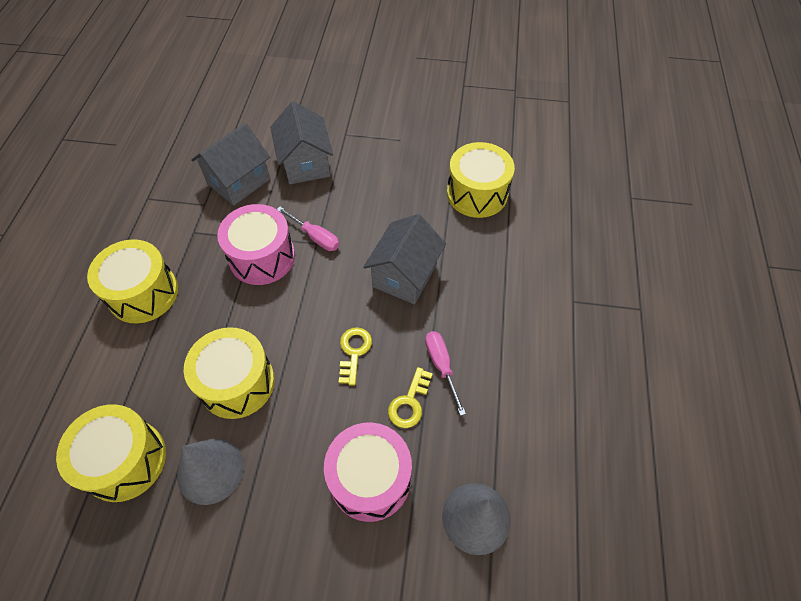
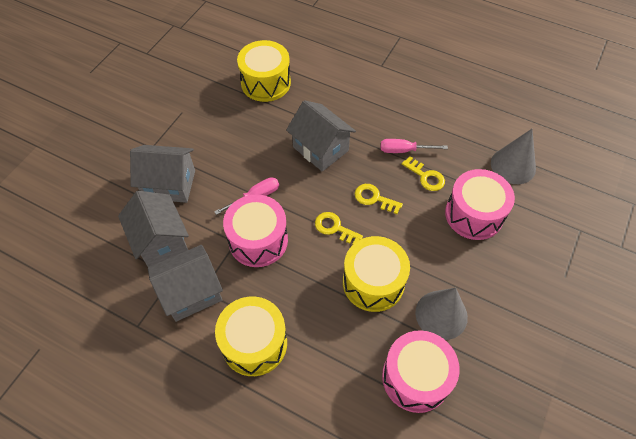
camera: 70 degrees left, 0 degrees up
yellow drum [56,404,166,502] -> pink drum [382,330,460,413]
none -> grey house [148,245,223,322]
none -> yellow key [315,212,363,245]

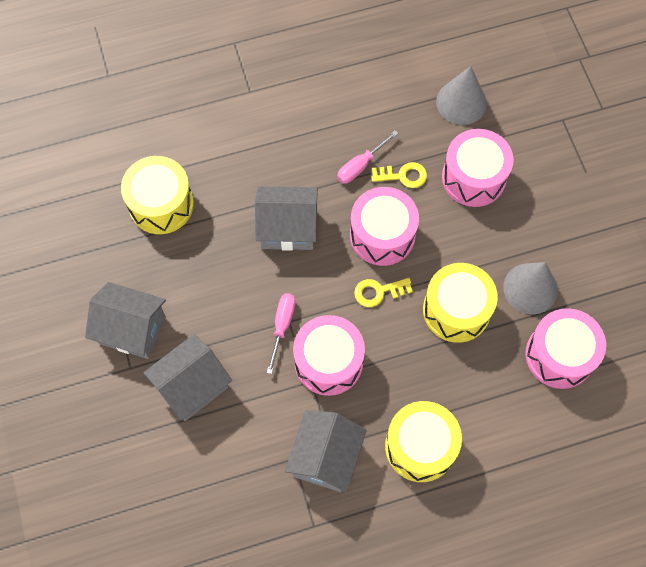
camera: 45 degrees left, 10 degrees up
grey house [118,191,189,267] -> grey house moved to [85,282,166,359]
yellow key [355,184,403,214] -> pink drum [350,187,419,266]

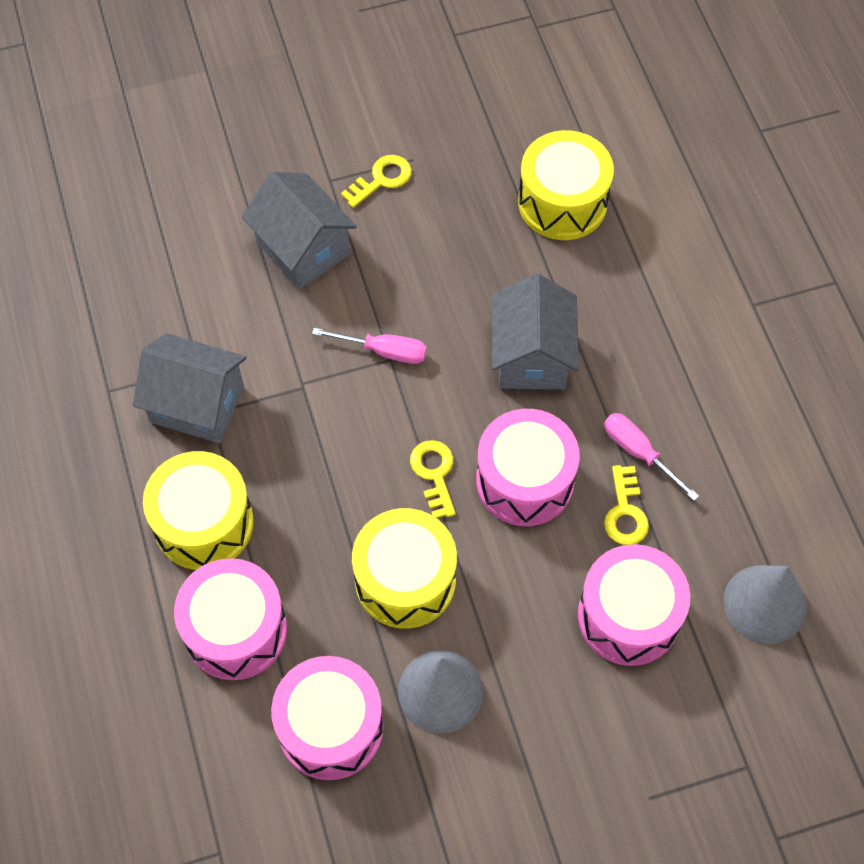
camera: 90 degrees right, 5 degrees down
grey house [85,282,166,359] -> yellow key [341,155,412,208]
pink drum [293,315,365,396] -> pink drum moved to [174,558,287,680]

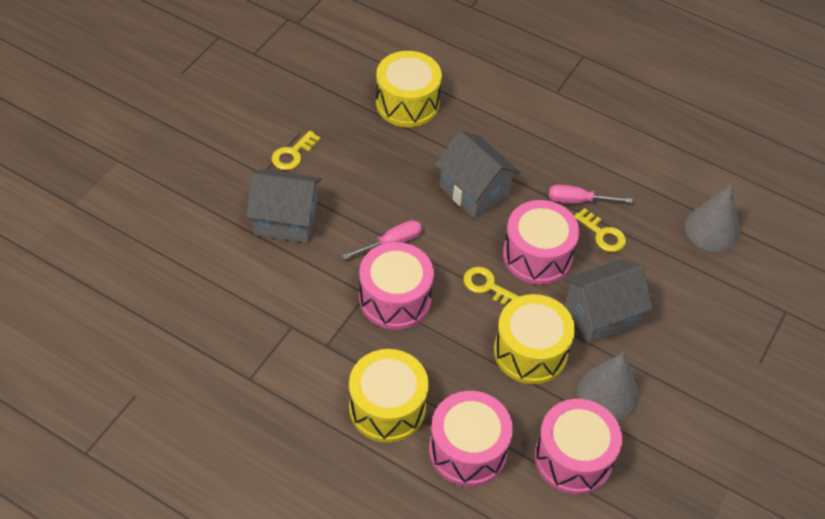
camera: 45 degrees left, 10 degrees down
grey house [133,333,246,443] -> grey house moved to [564,259,653,344]
yellow key [341,155,412,208] -> yellow key turned 150 degrees counterclockwise [272,130,321,170]
pink drum [578,544,690,666] -> pink drum moved to [359,242,434,330]

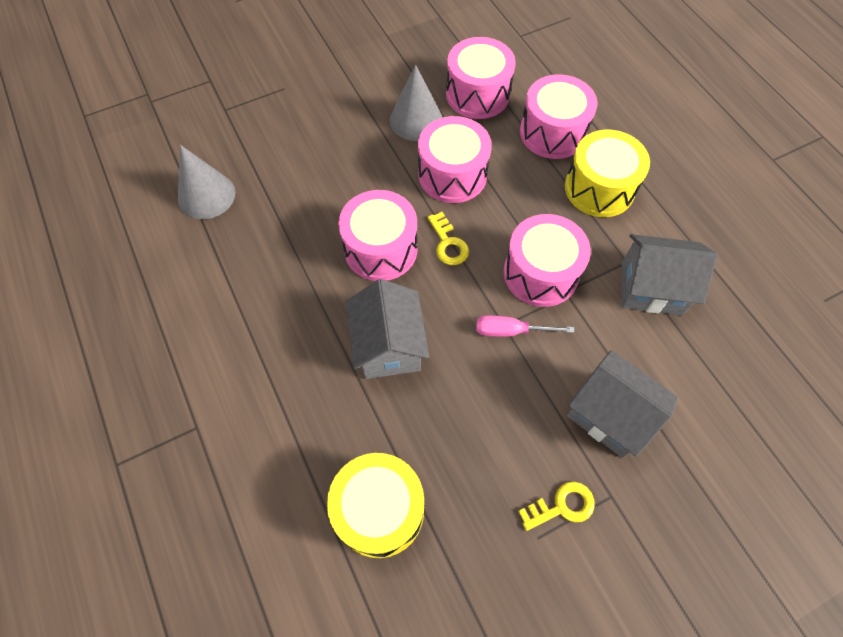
camera: 145 degrees left, 10 degrees up
yellow drum [494,294,575,384] -> pink drum [418,116,492,203]
pink screwdriver [549,185,632,203] -> none
grey house [564,259,653,344] -> grey house moved to [622,234,717,315]
yellow key [574,208,626,252] -> none

